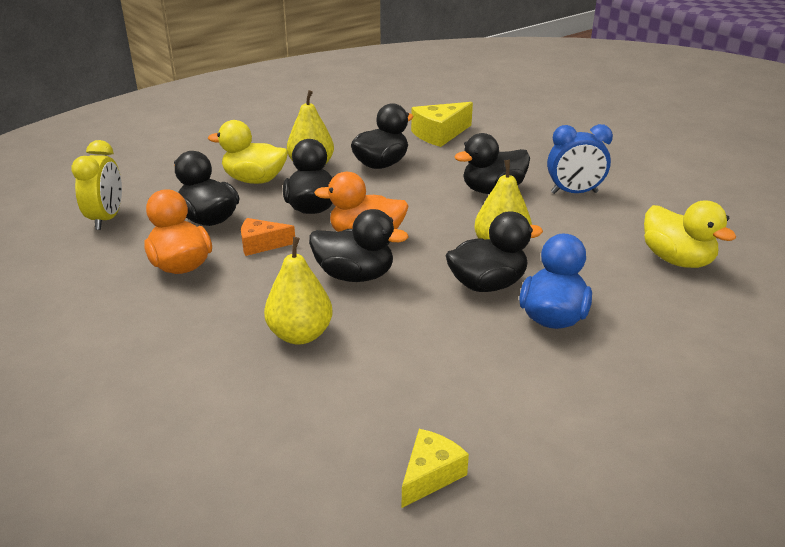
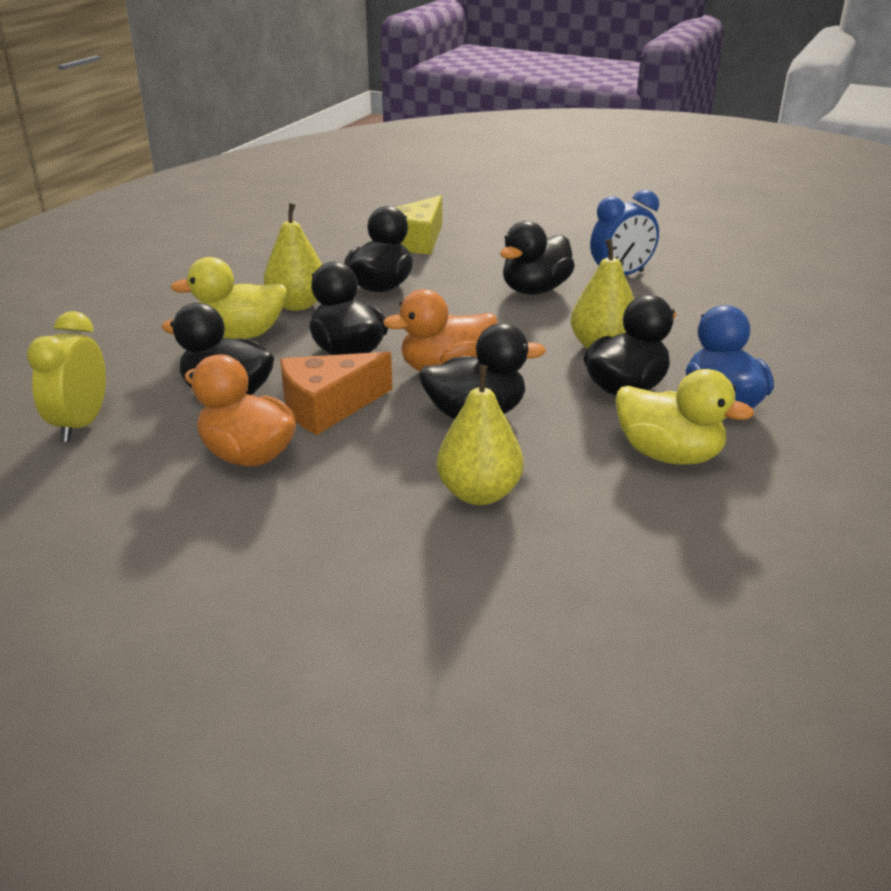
camera: 25 degrees left, 0 degrees up
yellow clock [71,140,122,230] -> yellow clock turned 150 degrees counterclockwise [27,311,106,442]
orange cheese [241,218,295,256] -> orange cheese [280,352,393,435], size x1.59
yellow cheese [402,429,469,508] -> none
yellow duck [644,201,736,268] -> yellow duck moved to [615,369,754,465]

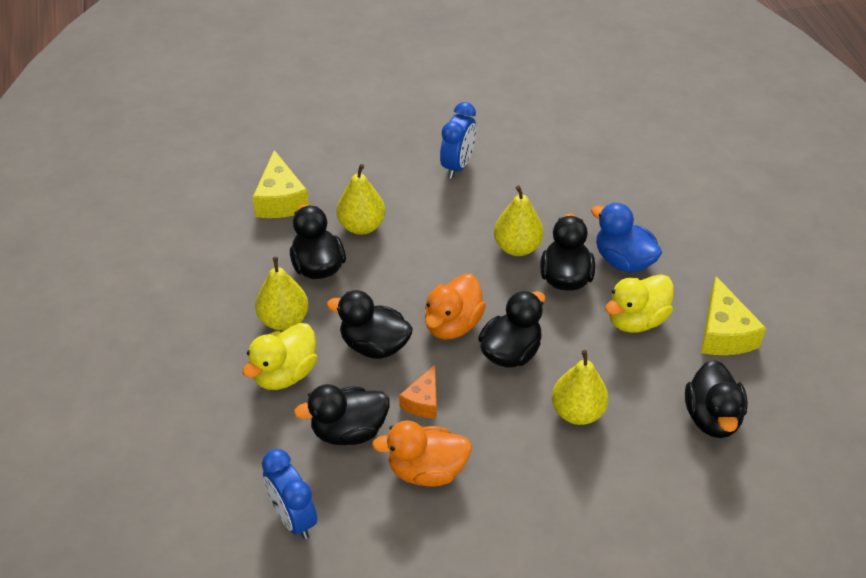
camera: 40 degrees left, 15 degrees up
yellow clock [27,311,106,442] -> blue clock [262,449,317,539]
orange cheese [280,352,393,435] -> orange cheese [399,365,437,418], size x0.63
black duck [500,221,575,295] -> black duck moved to [685,360,748,438]
yellow duck [615,369,754,465] -> yellow duck turned 150 degrees clockwise [605,274,674,333]
none -> yellow pear [337,164,386,235]
none -> yellow cheese [701,276,766,355]

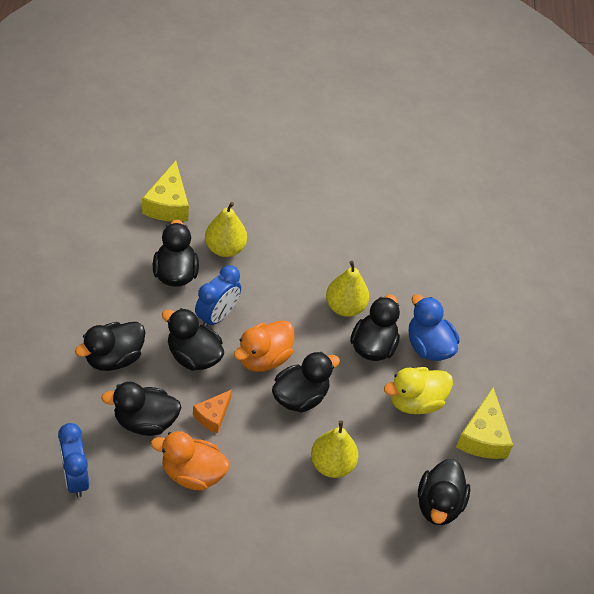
camera: 10 degrees right, 5 degrees up
yellow duck [243,323,317,390] -> black duck [75,322,145,371]
yellow pear [255,257,309,330] -> none
blue clock [440,102,476,179] -> blue clock moved to [195,265,241,326]

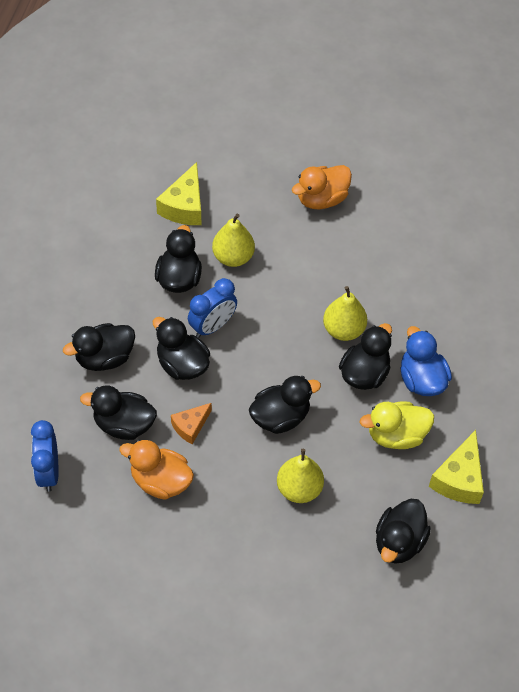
camera: 15 degrees right, 5 degrees up
orange duck [234,320,294,372] -> orange duck moved to [292,165,352,209]

